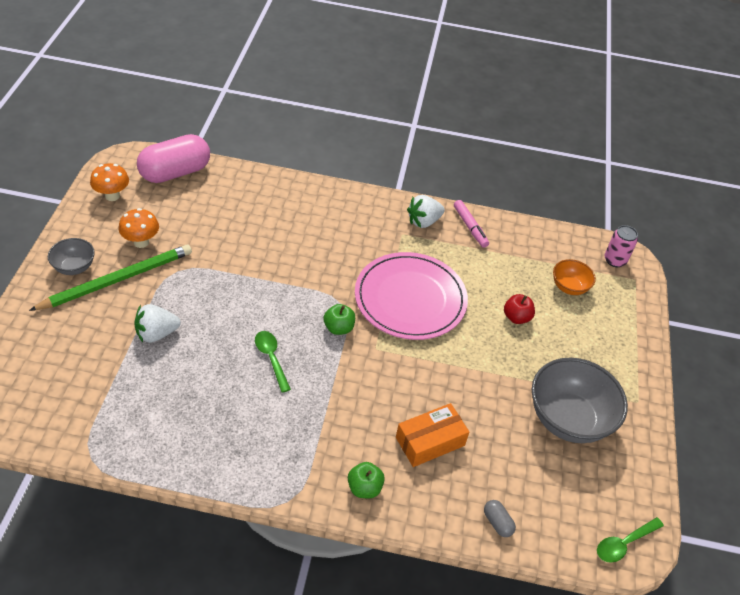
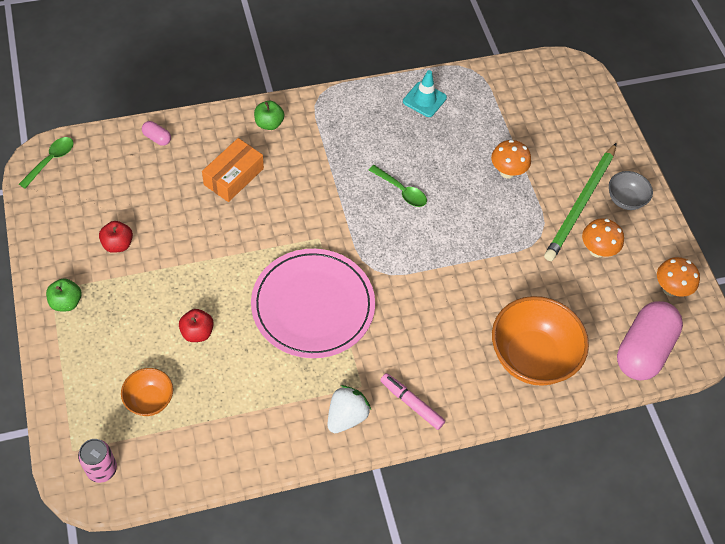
camera: 155 degrees right, 10 degrees up
white strawberry [134,304,181,343] -> orange mushroom [491,140,531,178]
green apple [324,304,355,335] -> green apple moved to [46,278,81,311]
pink marker [454,200,489,248] -> pink marker moved to [380,373,445,430]
grey capsule [484,500,516,537] -> pink capsule [142,121,171,146]
grey bowl [532,358,628,443] -> red apple [99,221,133,253]
none -> turquoise traffic cone [403,70,447,117]
none -> orange bowl [492,296,589,386]

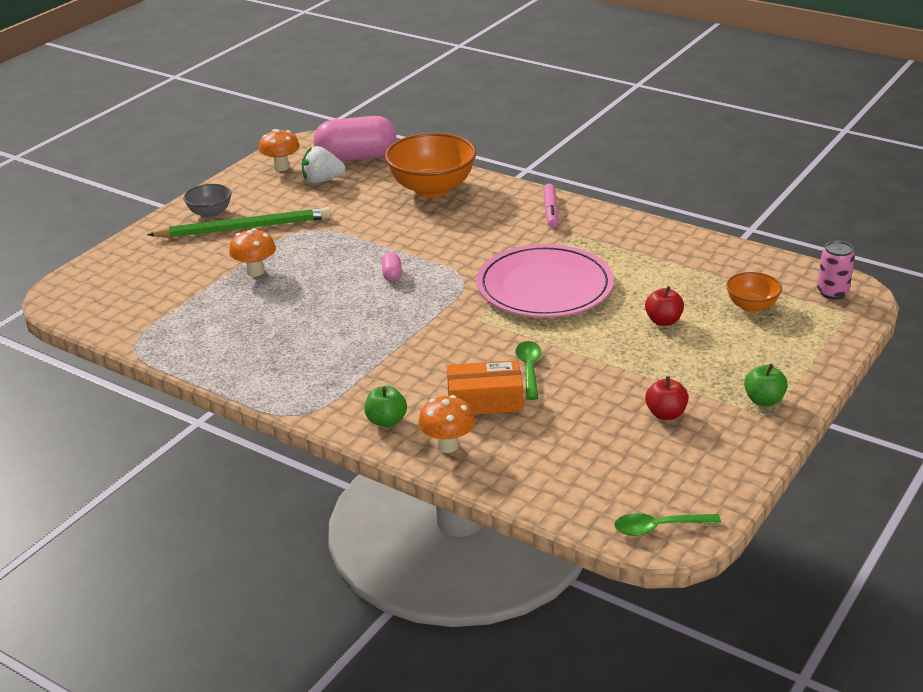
camera: 125 degrees left, 25 degrees down
pink capsule [142,121,171,146] -> pink capsule moved to [381,252,402,282]
white strawberry [328,385,371,433] -> white strawberry moved to [301,146,346,183]
green spoon [369,165,427,207] -> green spoon moved to [515,341,542,400]
turquoise traffic cone [403,70,447,117] -> none
orange mushroom [582,218,624,258] -> orange mushroom moved to [418,395,475,453]

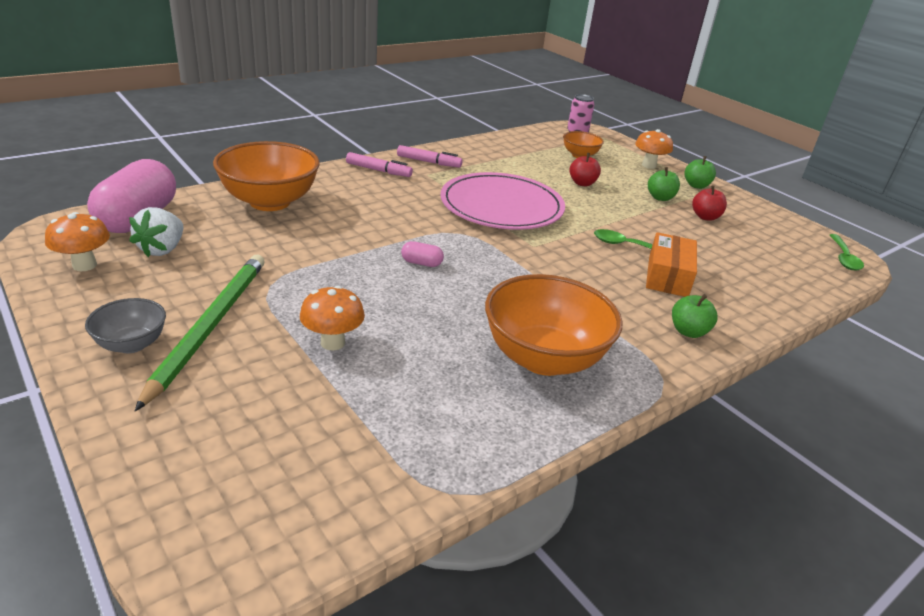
camera: 75 degrees left, 0 degrees up
orange mushroom [418,395,475,453] -> orange mushroom moved to [635,129,673,169]
none -> pink marker [397,145,463,168]
none -> orange bowl [485,274,622,376]
none -> green apple [648,167,680,201]

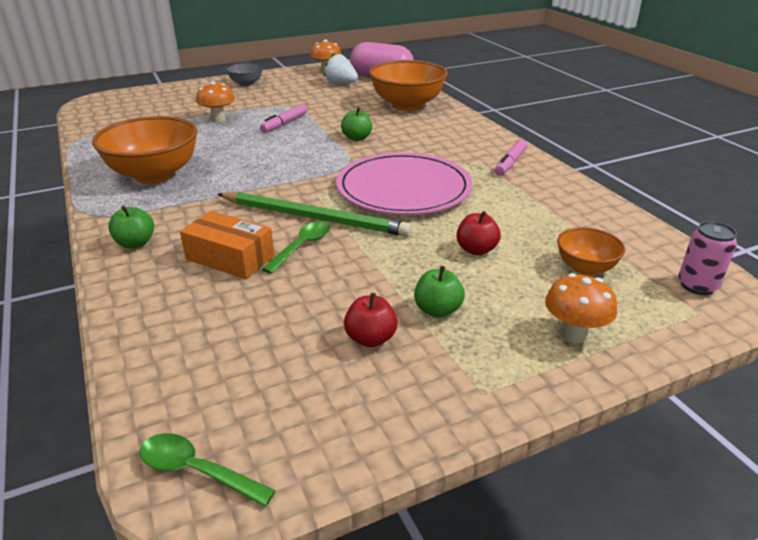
camera: 105 degrees right, 0 degrees up
green pencil [135,255,265,411] -> green pencil moved to [217,192,412,237]
pink marker [346,152,413,177] -> pink marker moved to [260,104,307,133]
pink capsule [401,241,444,267] -> none
green apple [685,156,716,189] -> green apple moved to [341,107,372,141]

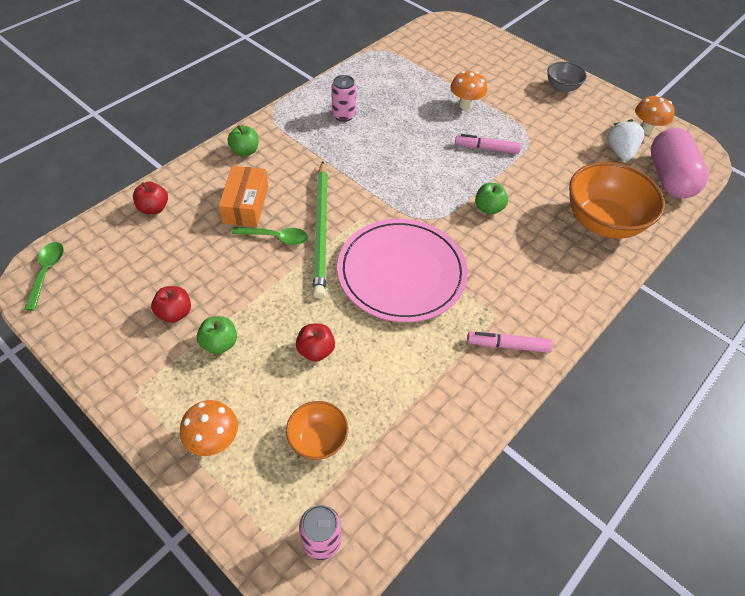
camera: 65 degrees right, 20 degrees up
orange bowl [92,116,198,184] -> pink can [331,75,356,122]
none -> red apple [133,182,168,214]

